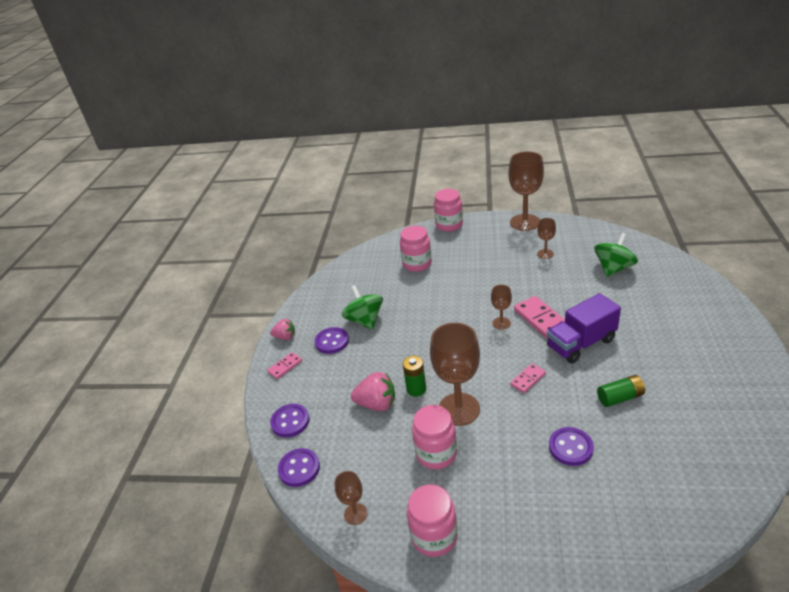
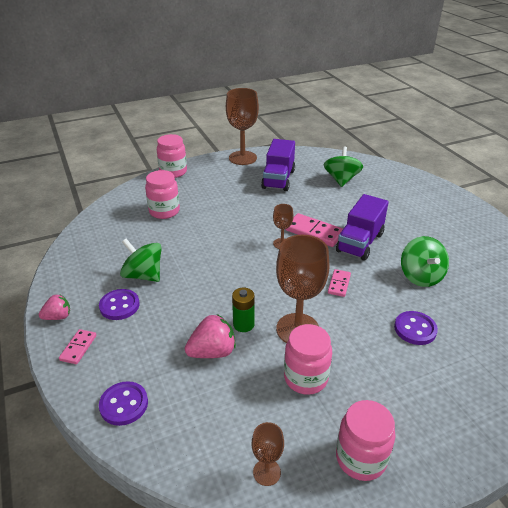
camera: 35 degrees left, 0 degrees up
purple button [278,448,320,487] -> none
brown goblet [537,218,556,259] -> purple truck [261,139,295,191]
green battery [597,375,645,407] -> green spinning top [401,236,449,287]

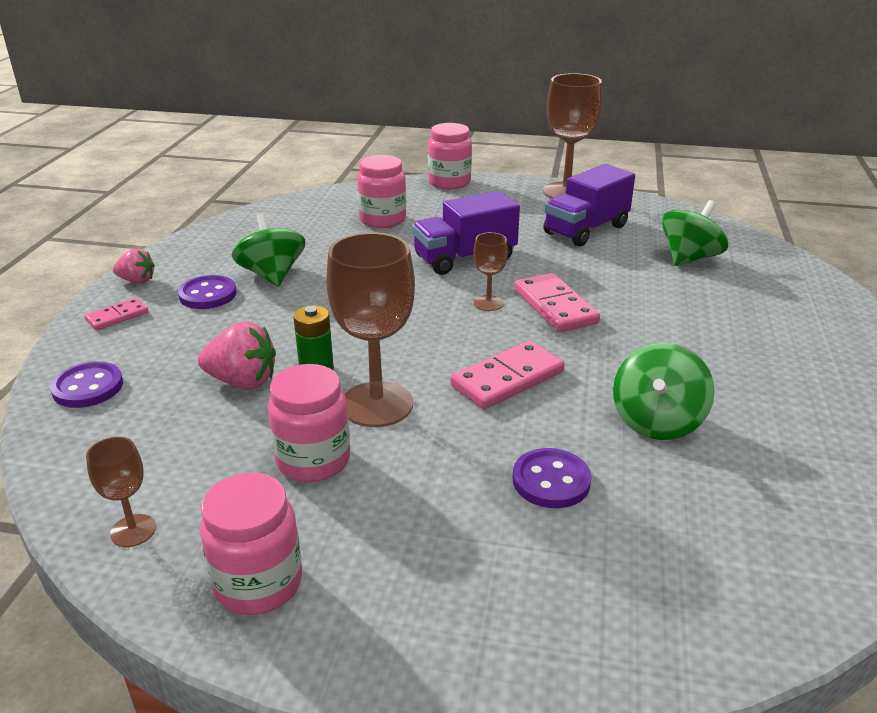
camera: 35 degrees right, 5 degrees down
pink domino [328,269,351,297] -> pink domino [450,340,564,409], size x1.75
purple truck [336,194,389,261] -> purple truck moved to [412,191,520,275]

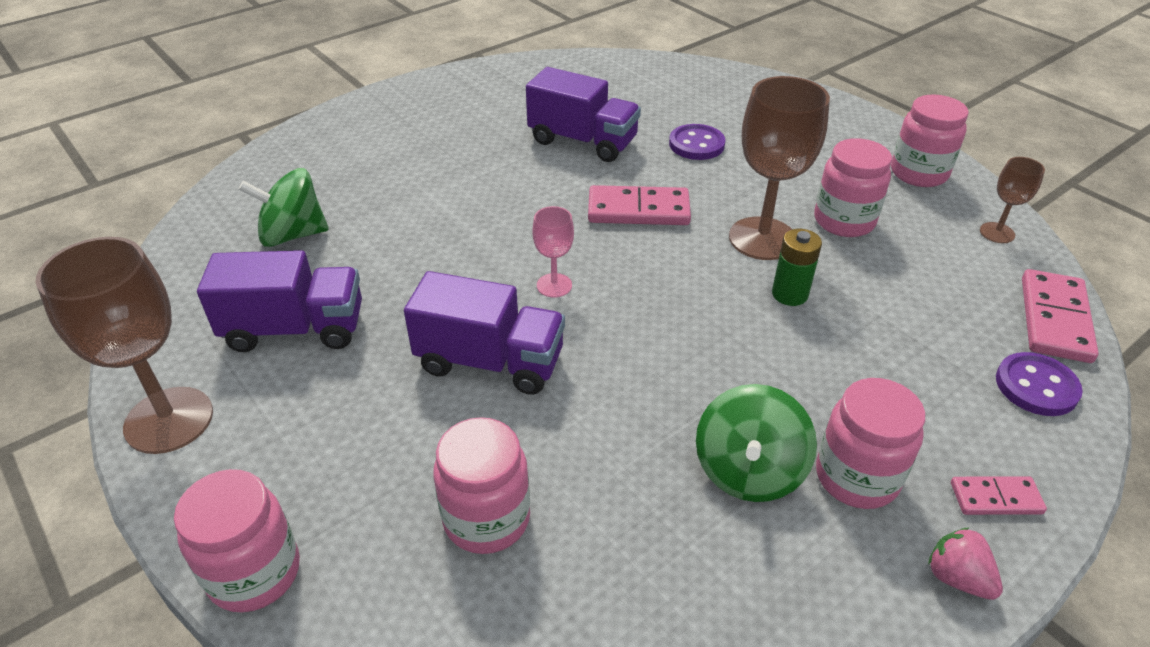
camera: 140 degrees left, 10 degrees up
purple button [178,275,236,309] -> pink jar [816,378,925,509]
pink strawberry [198,321,276,389] -> none
brown goblet [473,232,508,311] -> pink goblet [532,206,574,298]
pink domino [514,273,600,332] -> pink domino moved to [1022,269,1099,363]
green spinning top [613,343,715,440] -> purple truck [526,67,641,162]

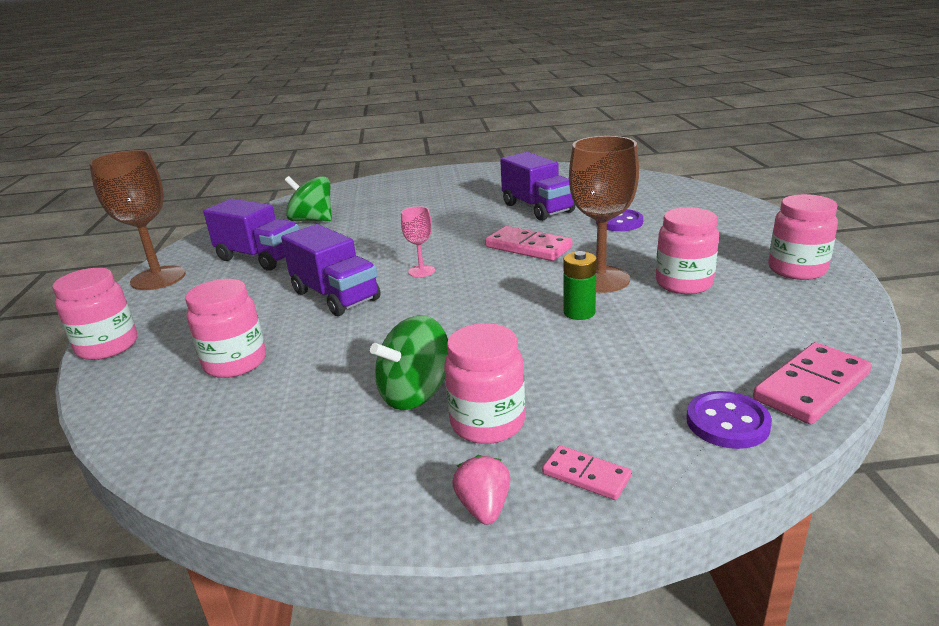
camera: 35 degrees right, 15 degrees down
brown goblet [980,157,1045,243] -> none

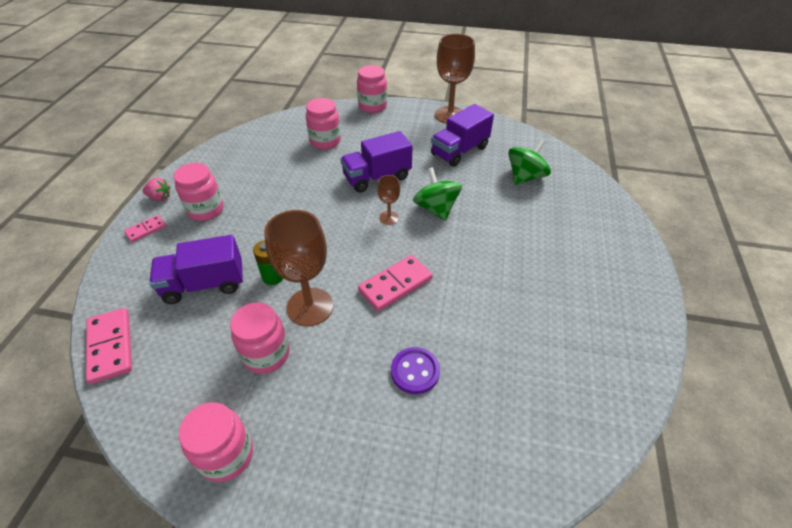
camera: 105 degrees right, 20 degrees up
green spinning top [370,315,448,410] -> green spinning top moved to [413,167,462,221]
pink goblet [401,206,435,277] -> brown goblet [377,175,400,225]
purple truck [500,152,575,221] -> purple truck moved to [149,235,243,304]
purple button [686,391,772,449] -> none

